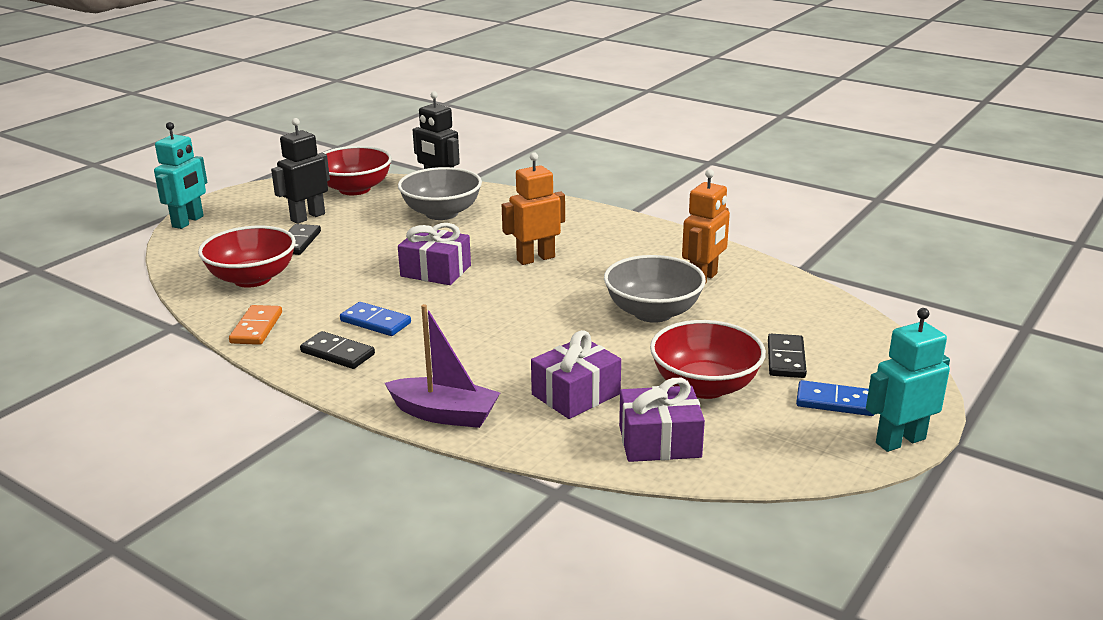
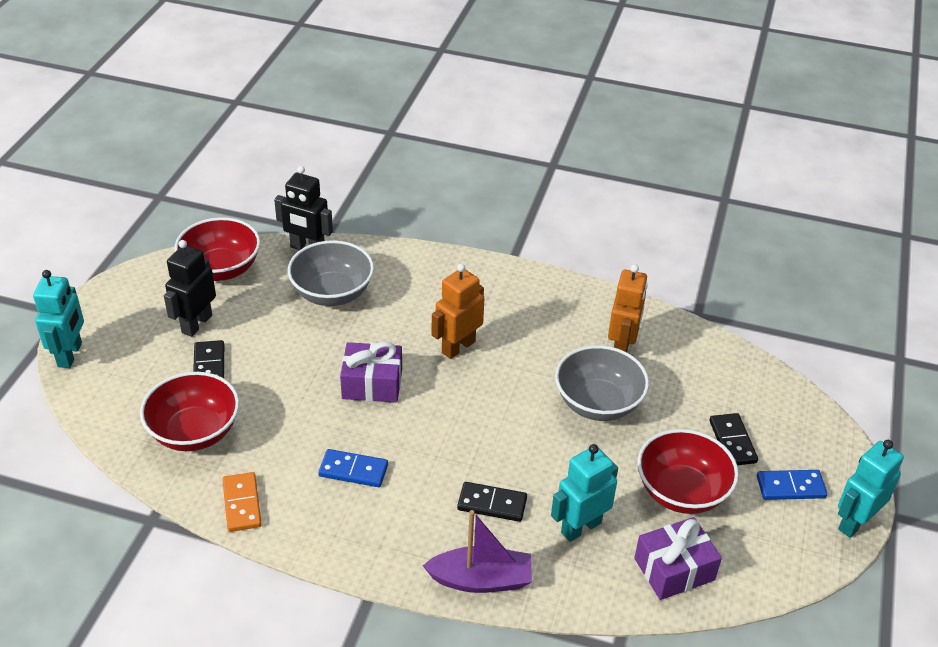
camera: 20 degrees left, 15 degrees up
black domino [300,331,375,369] -> black domino moved to [457,482,527,522]
purple gift [531,330,621,419] -> turquoise robot [551,444,618,542]

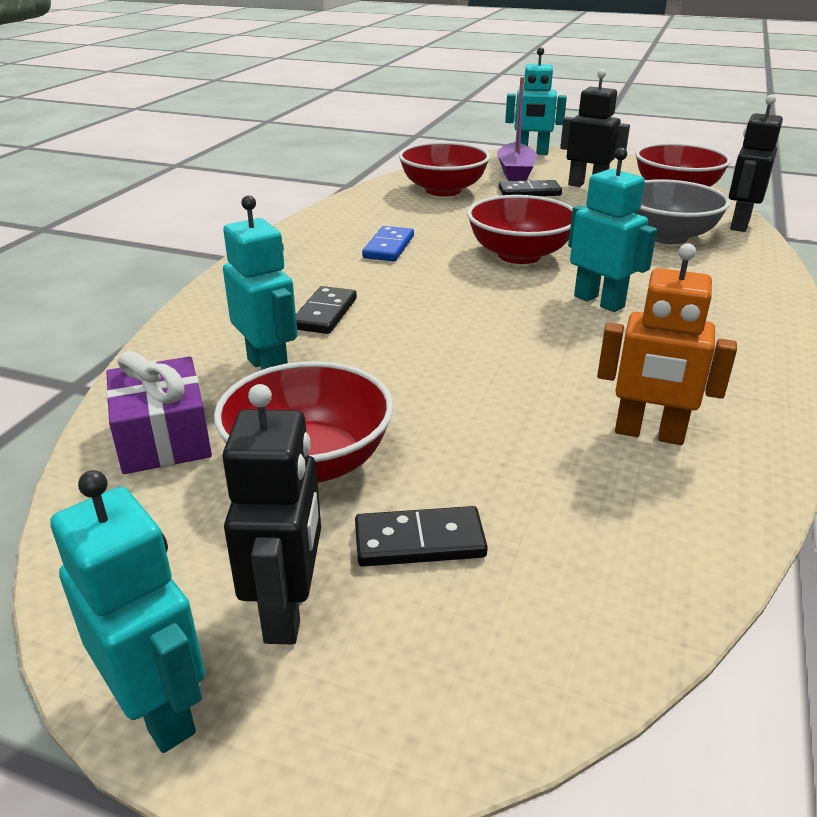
camera: 95 degrees right, 10 degrees down
orange domino [222,472,262,532] -> none
purple gift [340,342,402,403] -> red bowl [467,195,573,264]
purple boat [423,510,532,593] -> purple boat moved to [497,77,537,181]
orange robot [432,264,484,359] -> turquoise robot [568,148,657,312]
grey bowl [555,345,649,421] -> none
blue domino [757,470,827,500] -> black robot [222,384,321,644]

